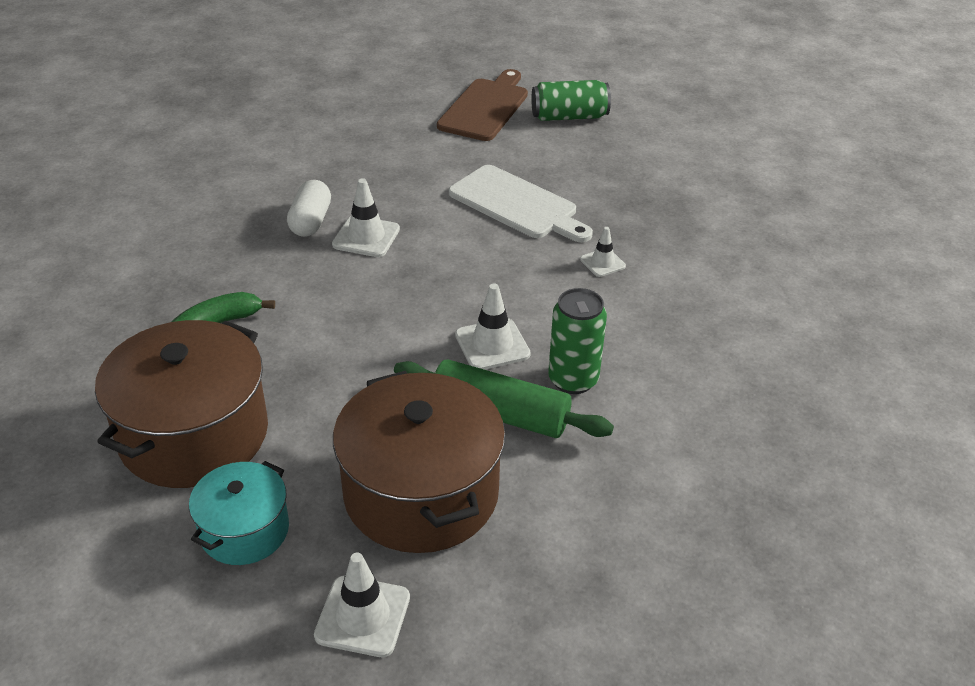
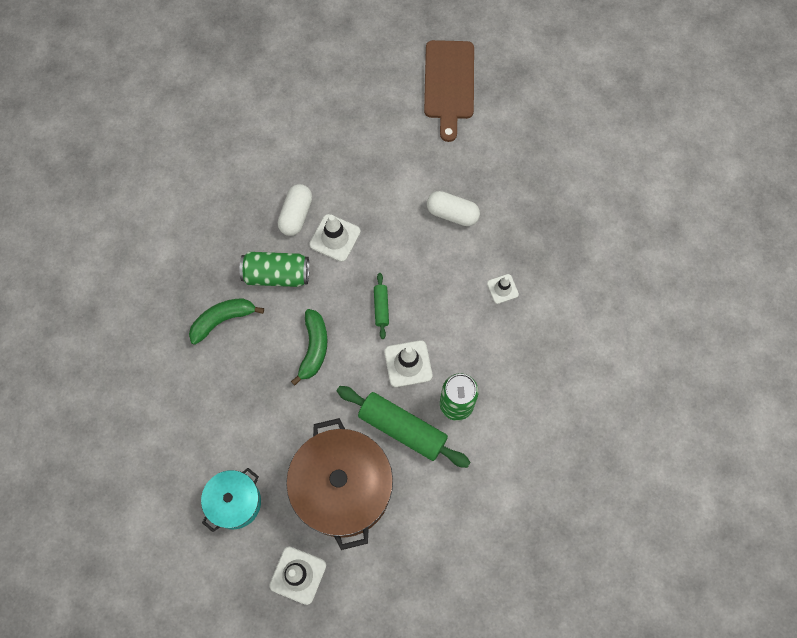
camera: 10 degrees right, 30 degrees up
brown pot [95,320,268,488] -> none
brown cutting board [437,69,528,141] -> brown cutting board turned 150 degrees clockwise [424,40,474,142]
white cutting board [449,165,593,242] -> white capsule [427,191,480,226]
green can [531,80,611,121] -> green can moved to [239,252,309,287]
none -> green banana [291,309,327,385]
none -> green rolling pin [374,273,389,339]

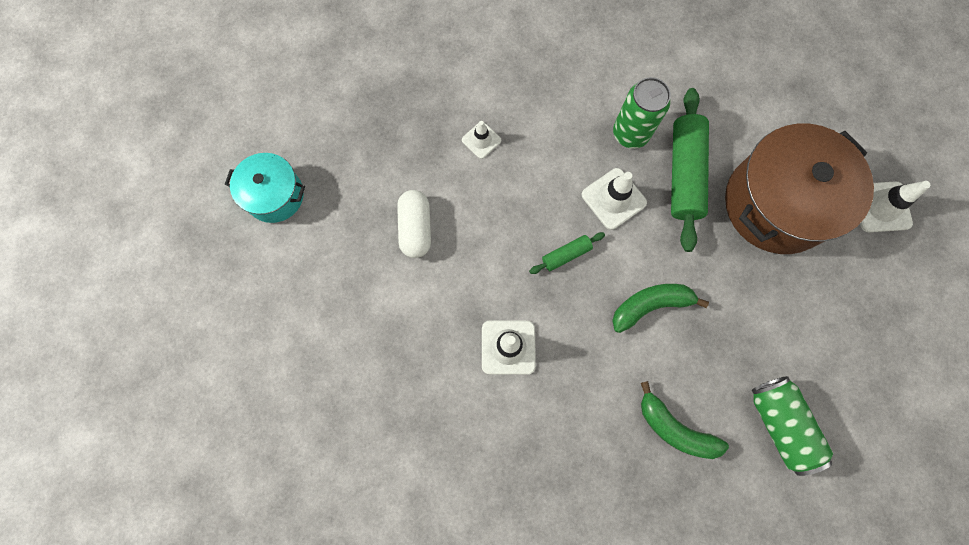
camera: 115 degrees left, 5 degrees up
turquoise pot [201,468,261,532] -> turquoise pot moved to [225,153,305,223]
green can [239,252,309,287] -> green can moved to [752,376,833,476]
white capsule [278,184,312,236] -> none
brown cutting board [424,40,474,142] -> none

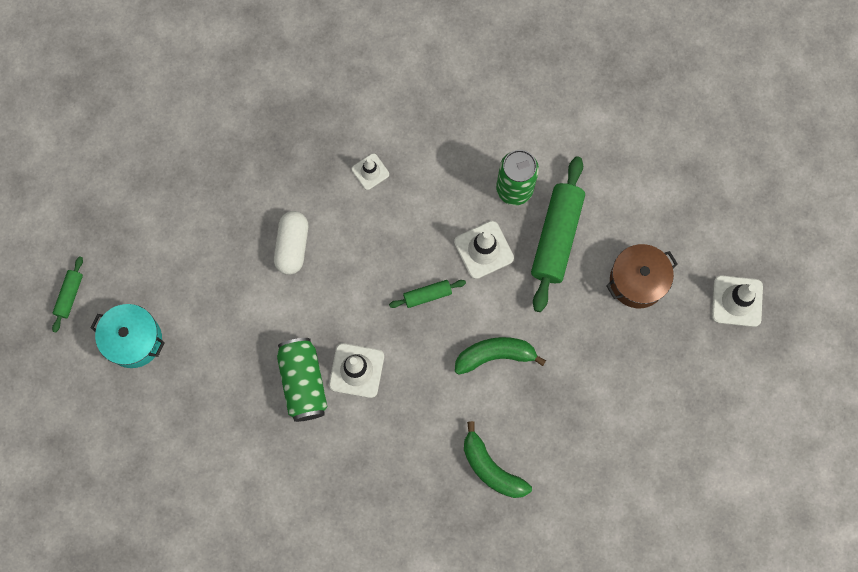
camera: 10 degrees right, 0 degrees up
turquoise pot [225,153,305,223] -> turquoise pot moved to [90,304,165,368]
brown pot [725,123,874,254] -> brown pot [606,244,678,308], size x0.55
green can [752,376,833,476] -> green can moved to [277,338,327,422]
none -> green rolling pin [52,256,83,333]

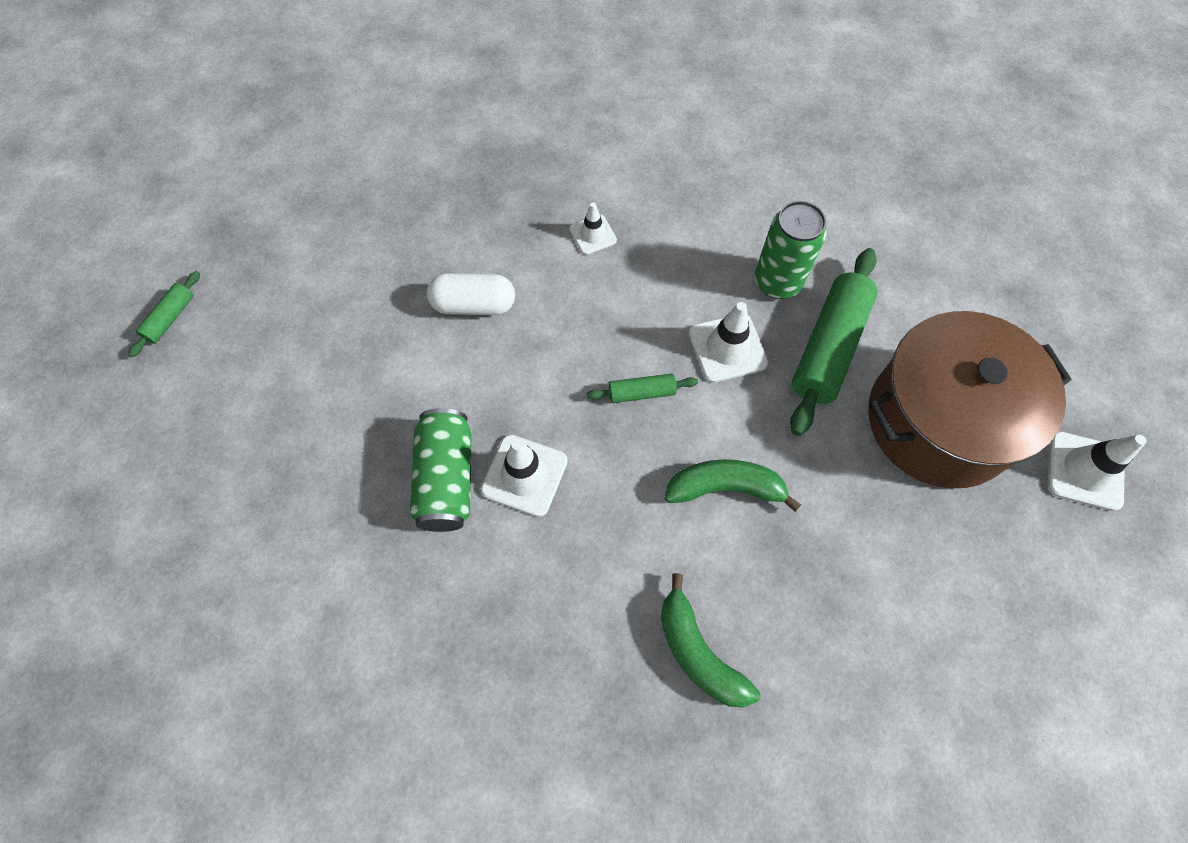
camera: 10 degrees right, 10 degrees down
turquoise pot [90,304,165,368] -> none
white capsule [274,211,308,275] -> white capsule turned 75 degrees clockwise [427,273,515,315]
brown pot [606,244,678,308] -> brown pot [868,311,1072,488], size x1.81

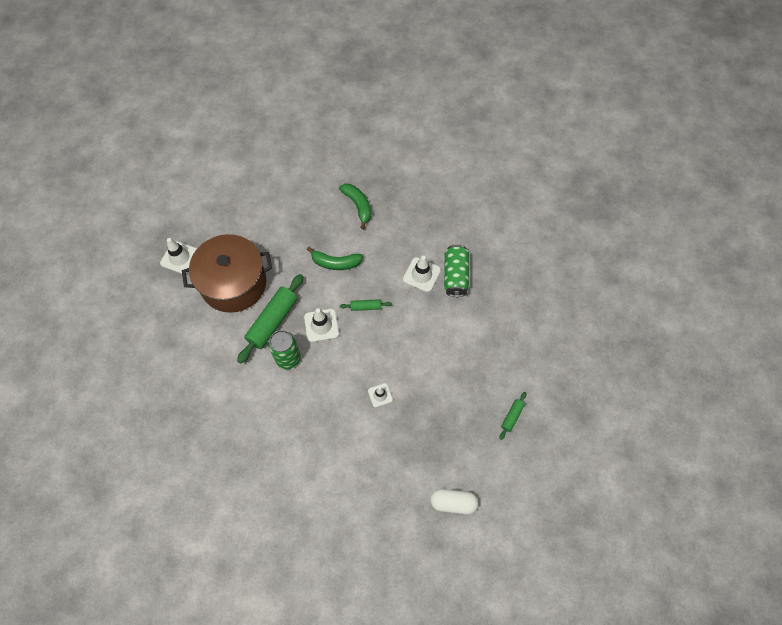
camera: 175 degrees left, 0 degrees up
green rolling pin [128,271,200,357] -> green rolling pin moved to [499,392,526,440]
white capsule [427,273,515,315] -> white capsule moved to [430,489,478,514]

